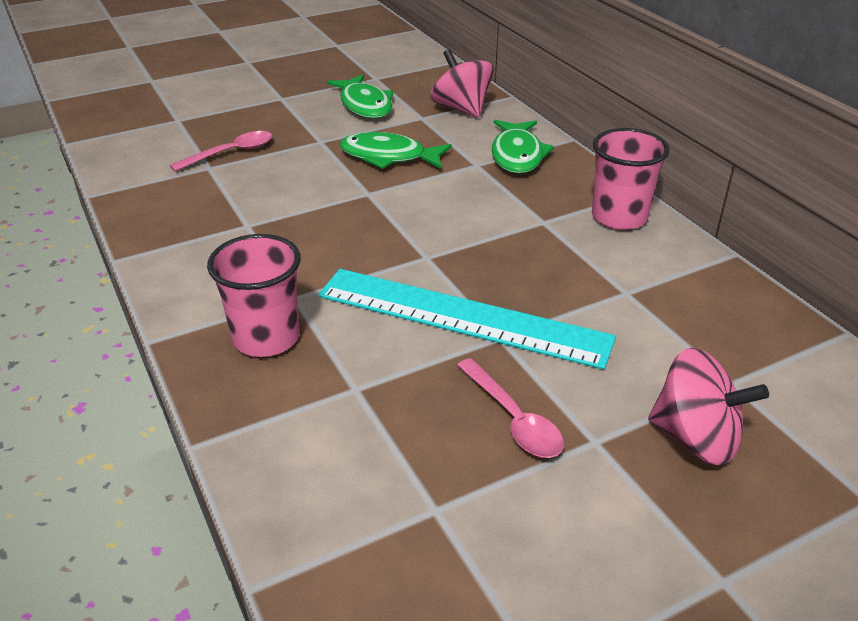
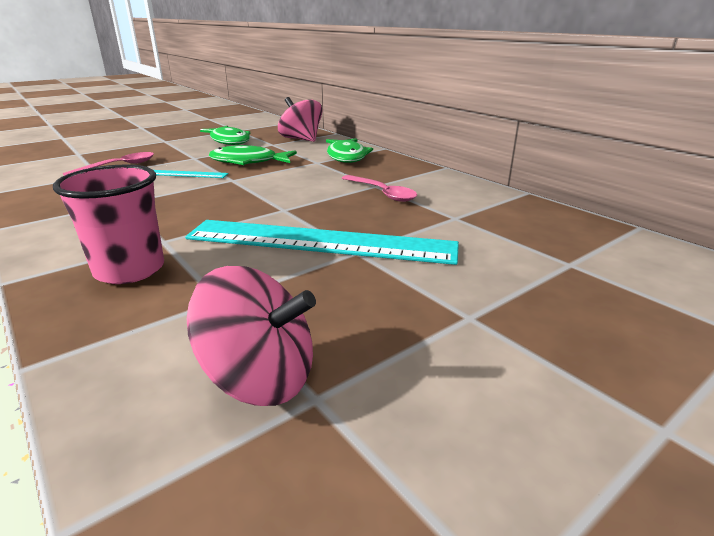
camera: 10 degrees left, 10 degrees down
pink spoon [457,358,564,458] -> pink spoon moved to [342,175,417,202]
pink cup [592,128,670,230] -> none
pink spinning top [648,348,769,465] -> pink spinning top moved to [186,266,316,406]
none -> turquoise ruler [154,170,229,178]

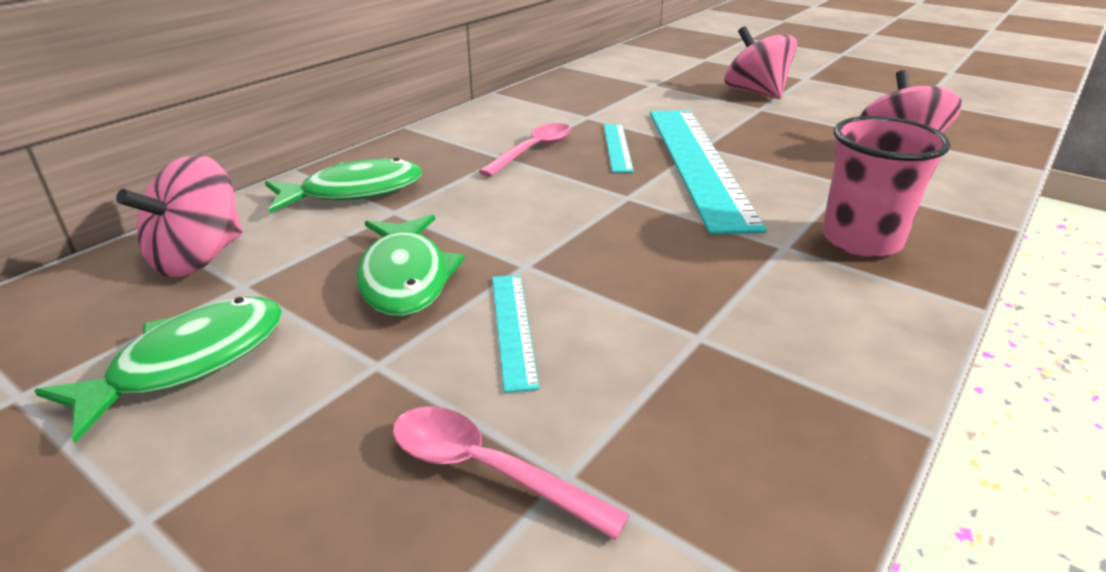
camera: 105 degrees left, 5 degrees up
none -> turquoise ruler [604,124,634,172]
none -> pink spinning top [725,26,797,99]

